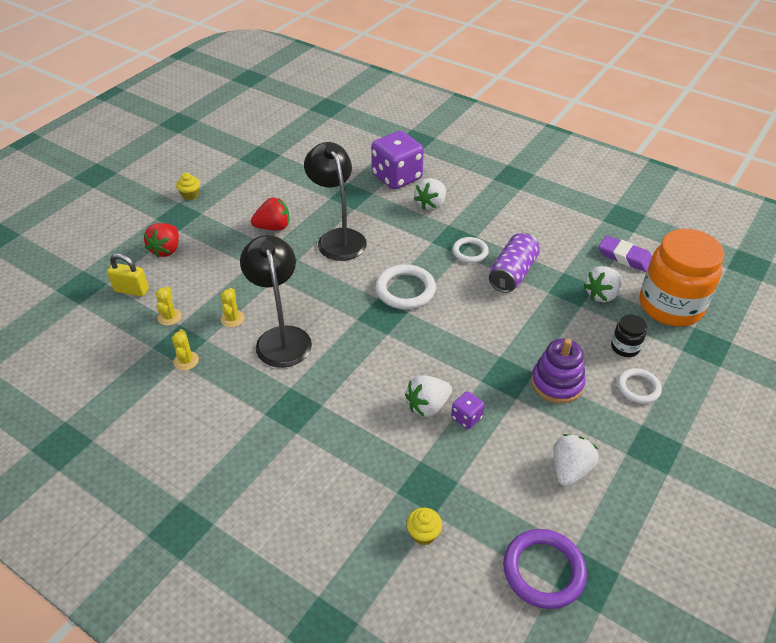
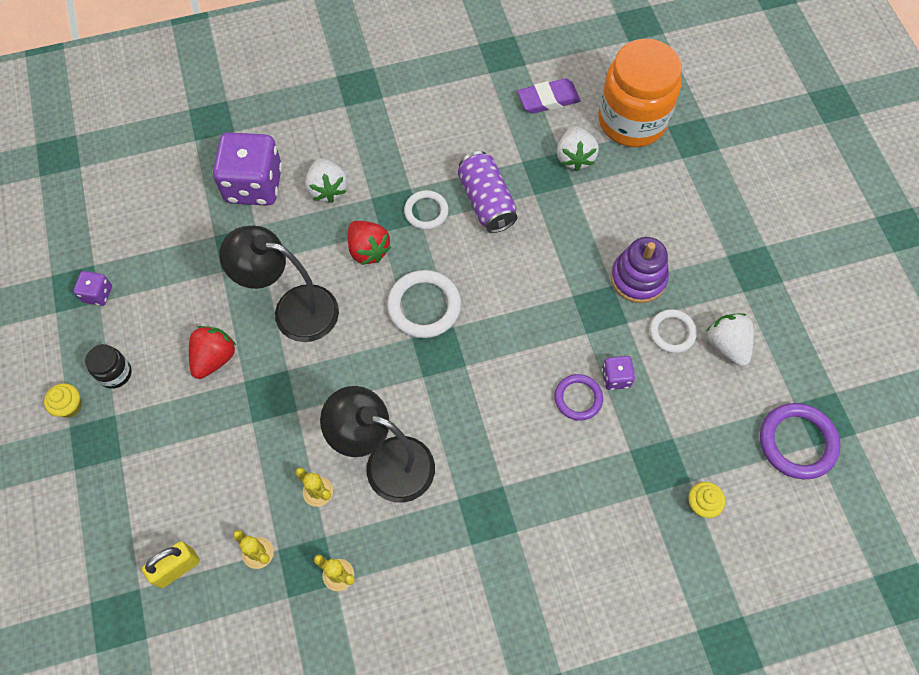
camera: 50 degrees left, 20 degrees up
red strawberry [143,223,179,258] -> red strawberry moved to [348,221,391,265]
white strawberry [405,375,452,417] -> purple ring [555,374,603,421]
black jar [611,315,647,357] -> black jar moved to [85,344,132,389]
white ring [618,368,662,404] -> white ring moved to [649,309,697,353]
none -> purple dice [73,271,112,306]

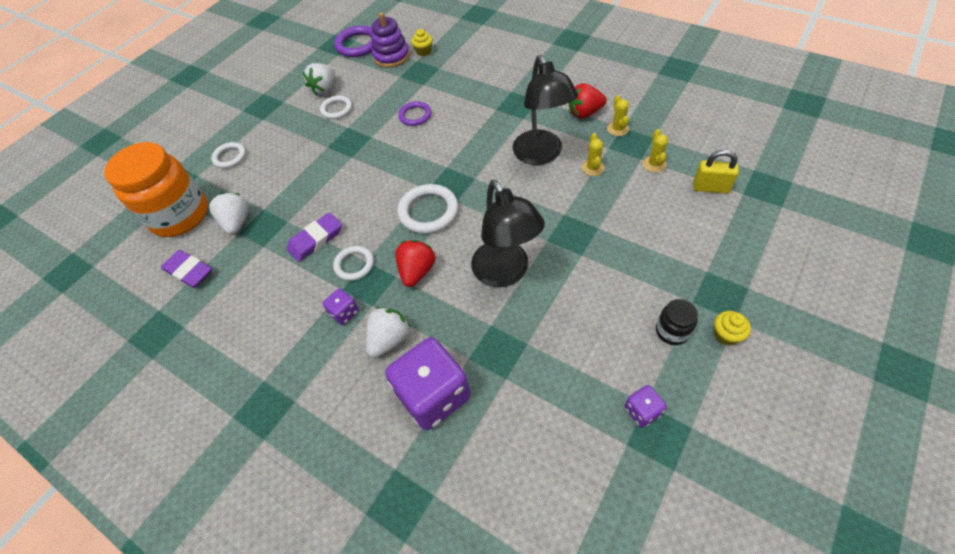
camera: 125 degrees left, 10 degrees down
red strawberry [189,326,236,379] -> red strawberry moved to [569,83,607,119]
purple can [458,151,517,233] -> purple eraser [287,212,342,262]
white strawberry [557,126,599,171] -> white strawberry turned 60 degrees counterclockwise [209,193,249,235]
purple dice [602,356,635,390] -> purple dice moved to [323,288,359,325]
purple stacking toy [611,237,669,303] -> purple stacking toy moved to [371,13,410,68]
none -> white ring [211,142,246,168]

